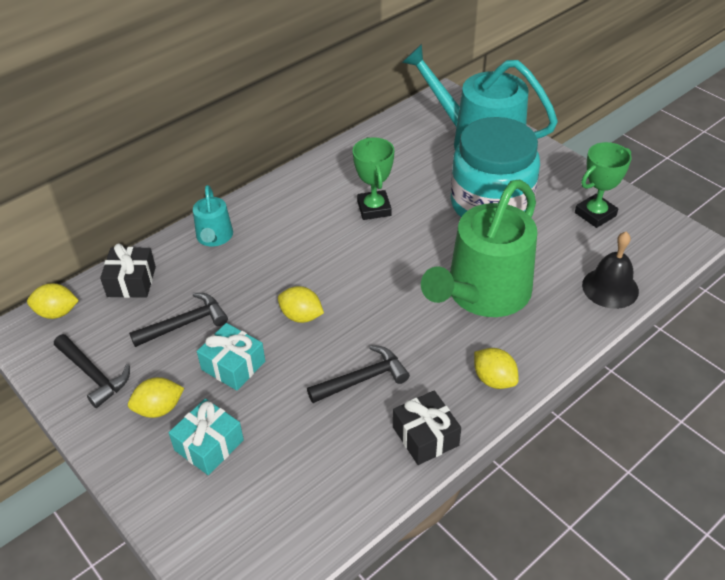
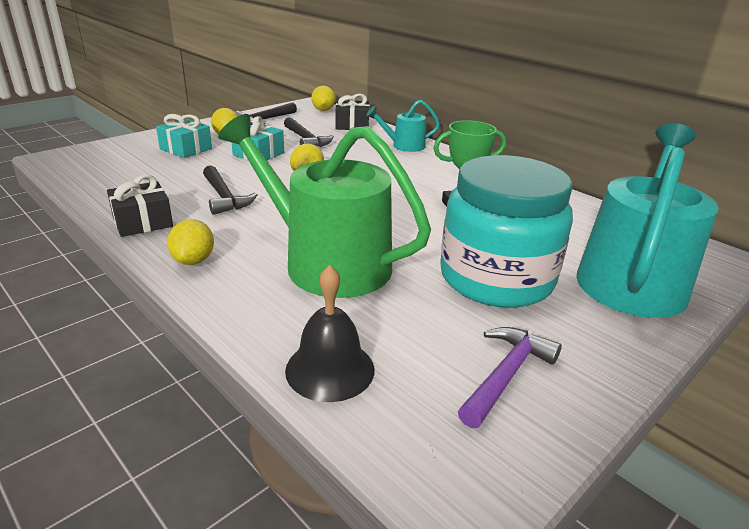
camera: 85 degrees right, 15 degrees down
yellow lemon [474,348,519,389] -> yellow lemon turned 45 degrees counterclockwise [167,219,214,265]
green trophy [575,142,632,228] -> purple hammer [458,327,562,428]

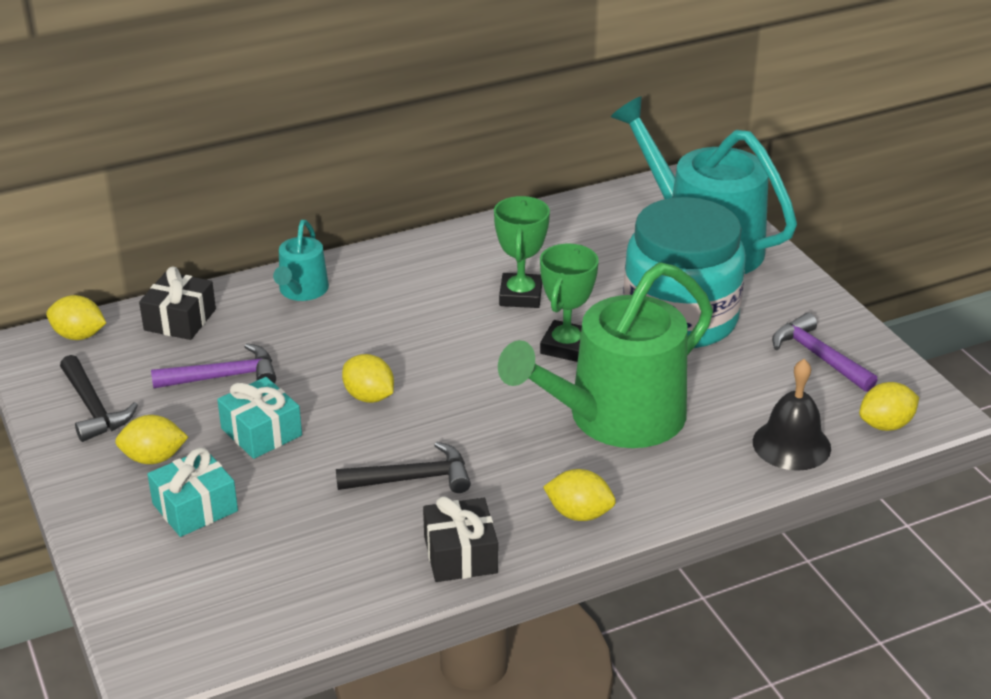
camera: 70 degrees left, 5 degrees up
black hammer [284,117,334,147] -> purple hammer [151,343,276,389]
none -> green trophy [540,244,599,362]
none -> yellow lemon [859,382,919,431]

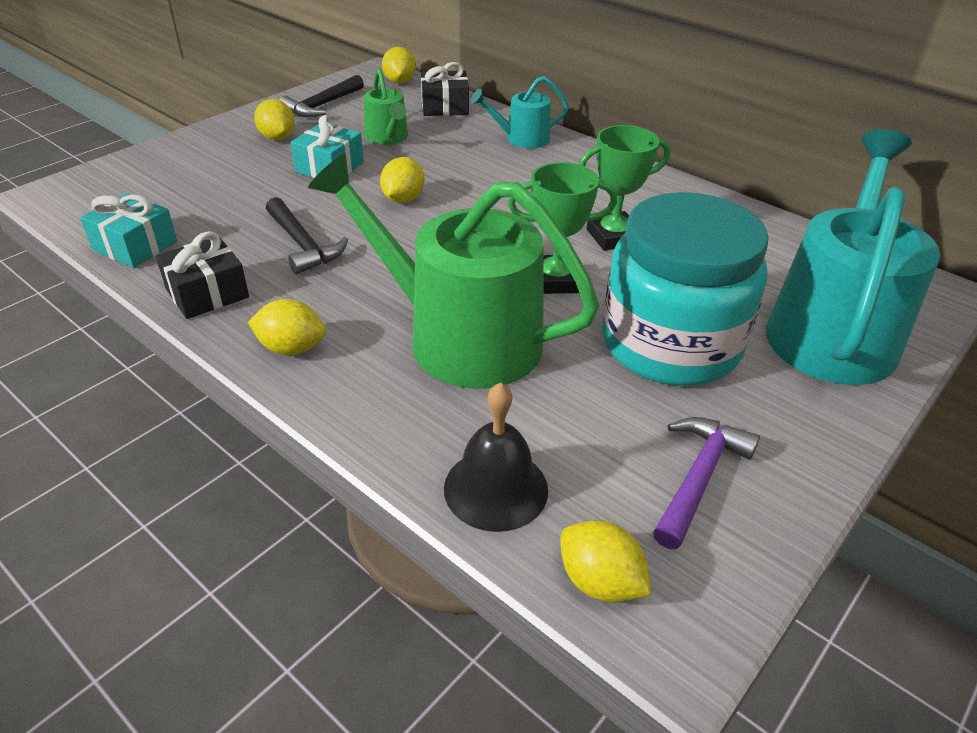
camera: 65 degrees right, 5 degrees up
turquoise gift [147,448,238,537] -> turquoise gift moved to [80,193,177,268]
purple hammer [151,343,276,389] -> green watering can [364,69,408,145]
yellow lemon [543,469,616,521] -> yellow lemon turned 75 degrees counterclockwise [248,299,326,355]

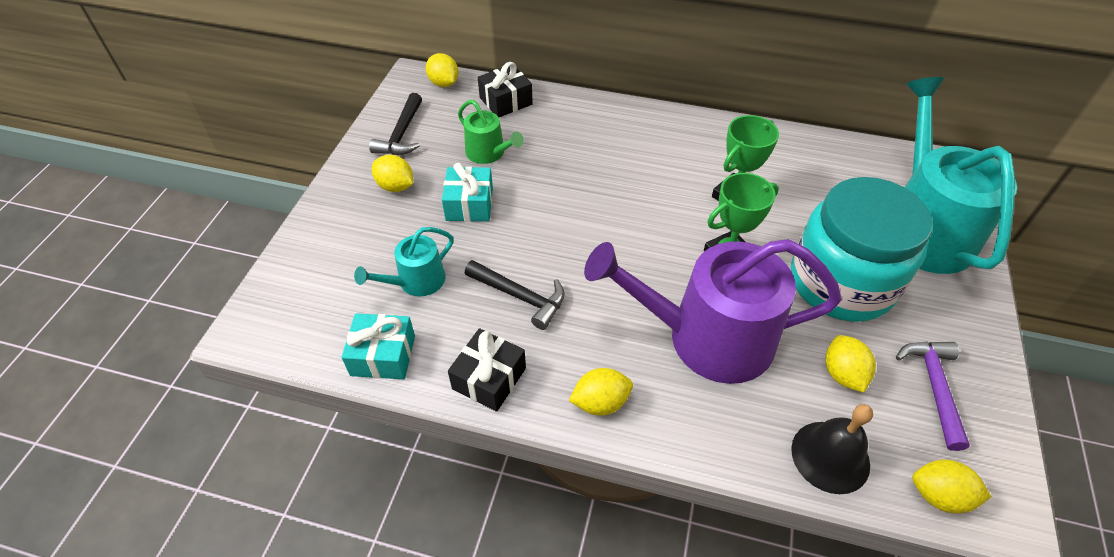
camera: 25 degrees left, 10 degrees up
green watering can [308,154,600,389] -> purple watering can [584,239,842,384]
yellow lemon [380,157,425,203] -> yellow lemon moved to [826,335,876,392]
turquoise watering can [470,76,569,149] -> turquoise watering can moved to [354,227,454,297]

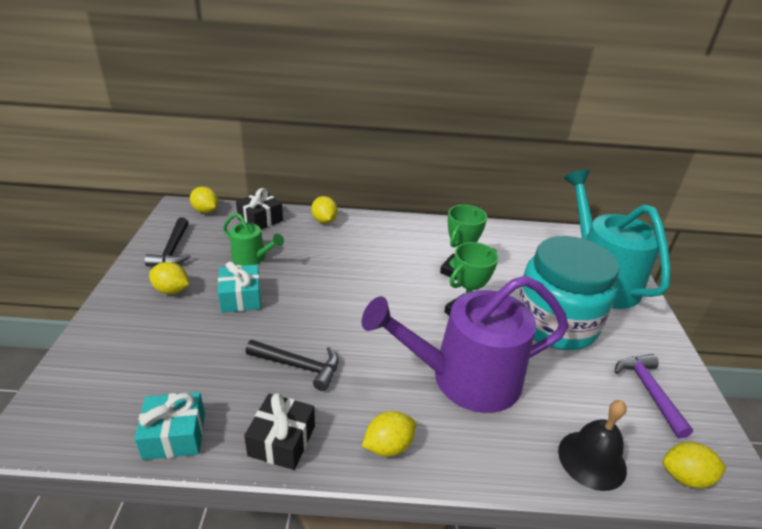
camera: 15 degrees left, 15 degrees down
turquoise watering can [354,227,454,297] -> none
yellow lemon [826,335,876,392] -> yellow lemon moved to [311,196,338,224]

